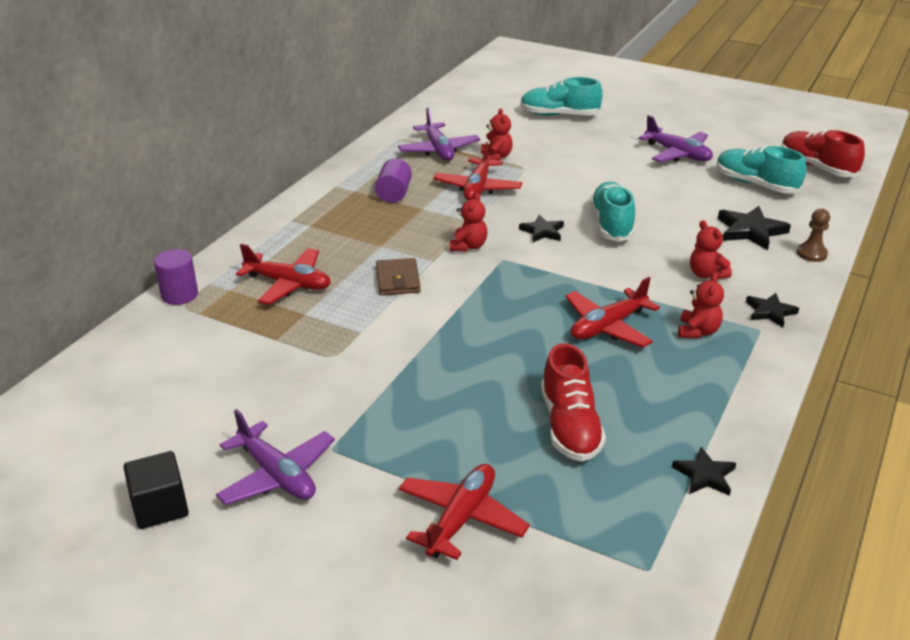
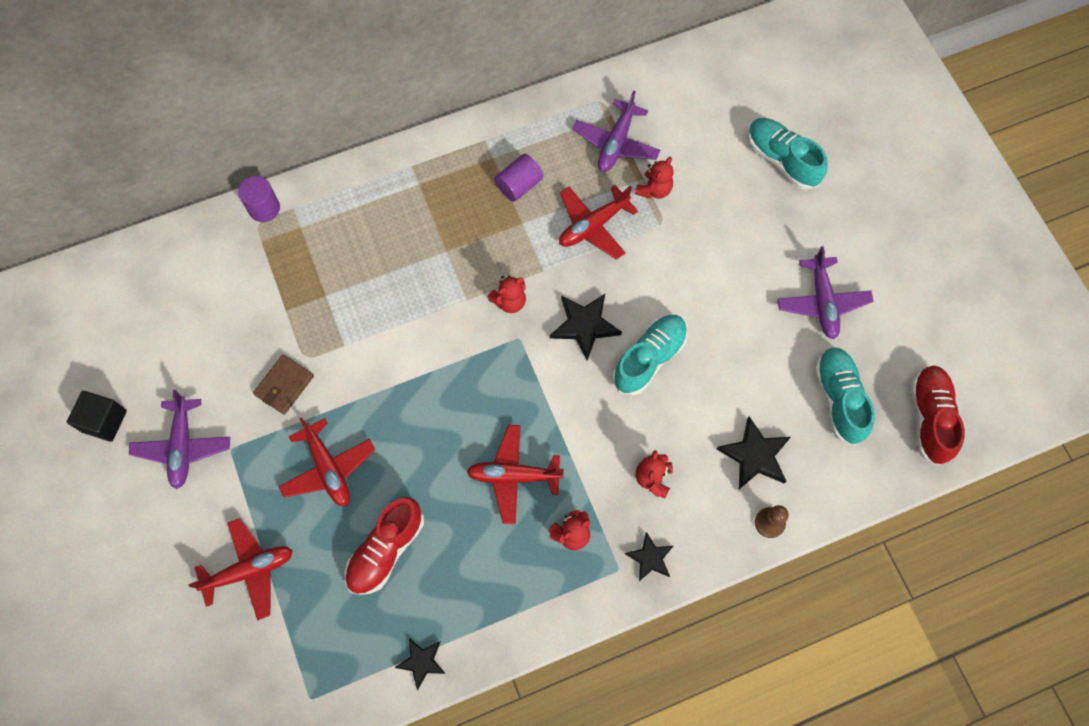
camera: 40 degrees right, 35 degrees up
red plane [236,244,331,305] -> red plane moved to [278,417,375,507]
brown wallet [376,258,421,295] -> brown wallet moved to [253,355,314,415]
black star [519,215,564,243] -> black star [550,294,622,361], size x1.56

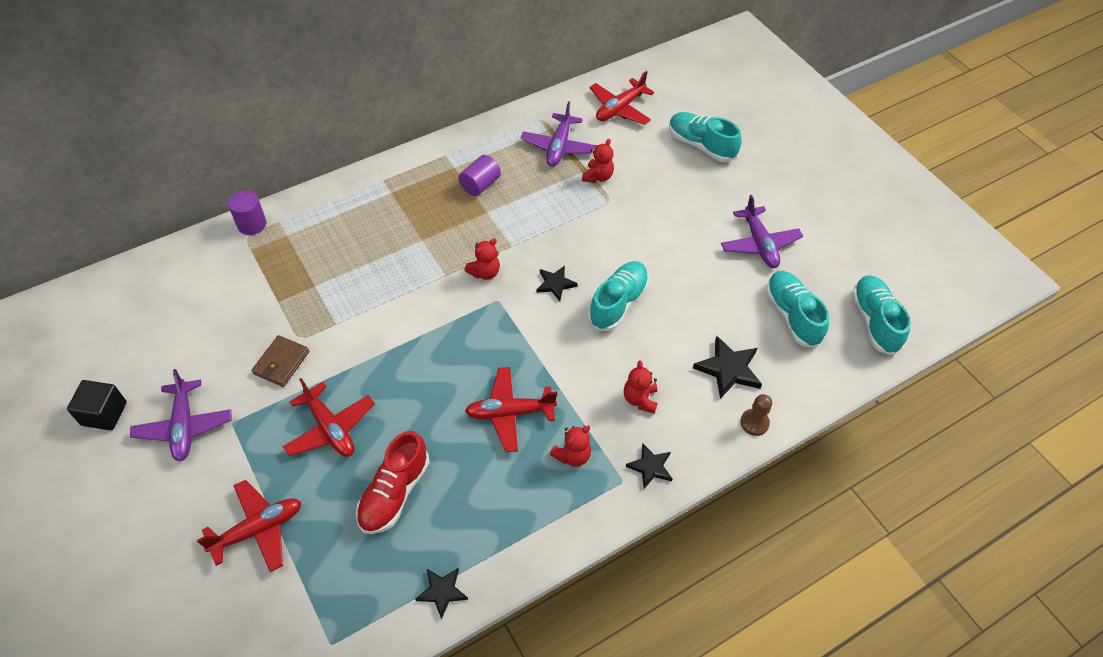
camera: 10 degrees left, 15 degrees down
black star [550,294,622,361] -> black star [536,266,578,301], size x0.64
red plane [559,185,638,260] -> red plane moved to [589,71,654,125]
red shoe [911,365,965,466] -> turquoise shoe [852,275,911,355]

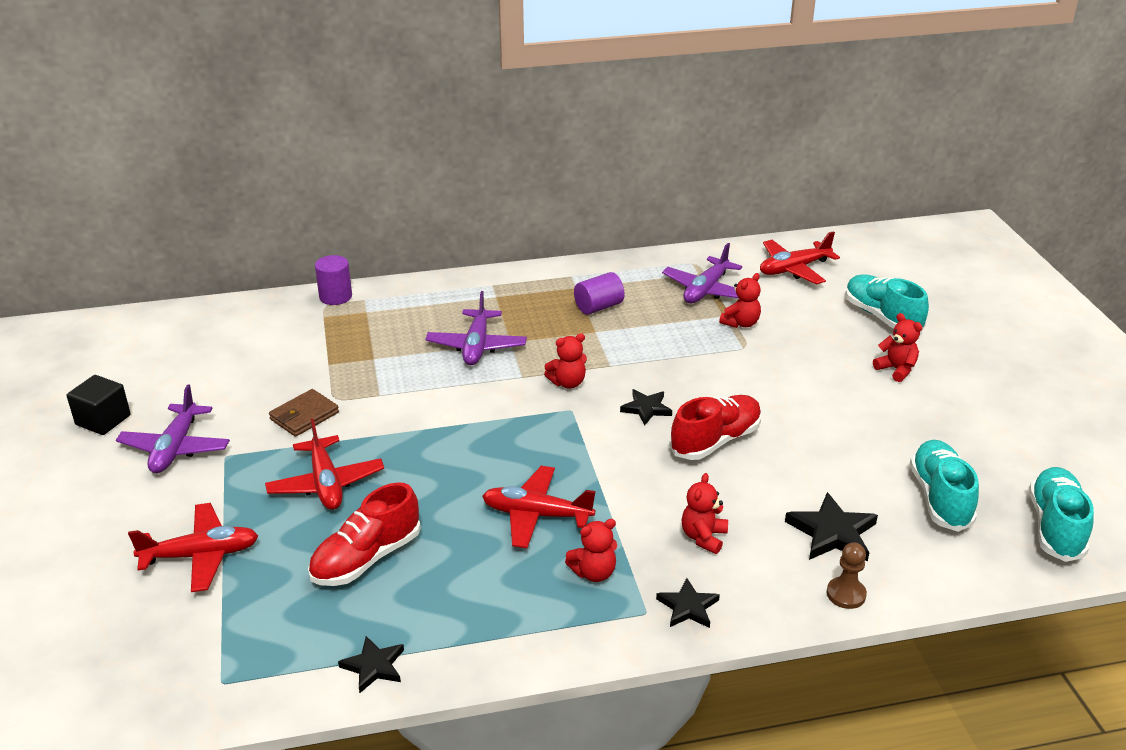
camera: 20 degrees right, 20 degrees down
turquoise shoe [588,261,649,331] -> red shoe [669,395,761,460]
purple plane [721,195,803,268] -> purple plane moved to [426,291,527,365]
none -> red teddy bear [873,313,922,382]

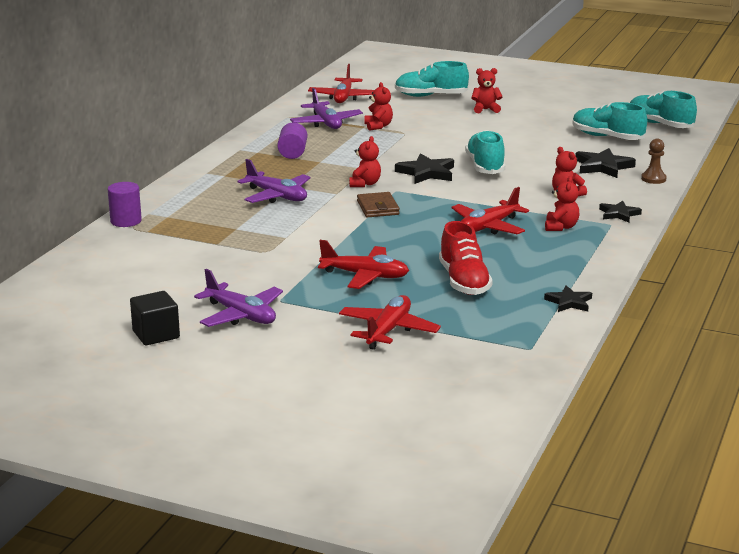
camera: 55 degrees left, 10 degrees down
brown wallet [269,389,339,437] -> brown wallet moved to [357,192,400,217]
black star [620,389,672,425] -> black star [395,153,454,184], size x1.56
red shoe [669,395,761,460] -> turquoise shoe [465,130,505,174]

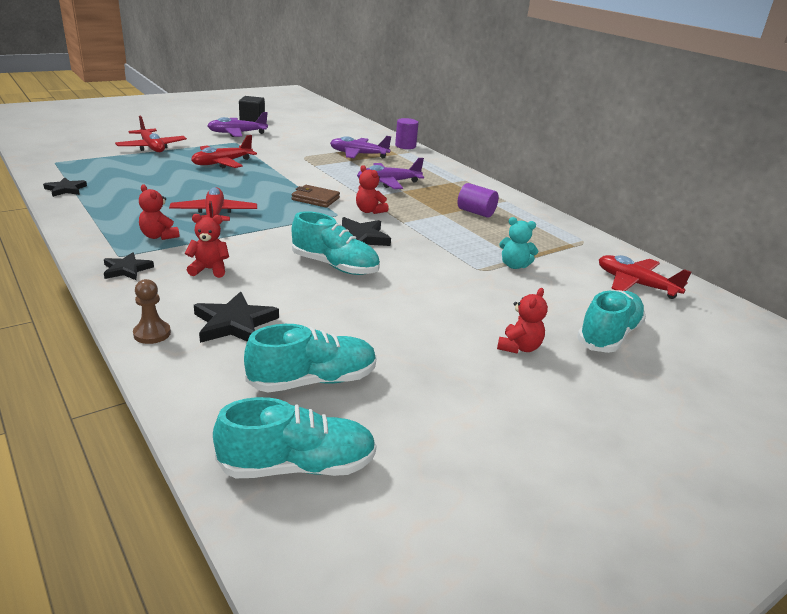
camera: 120 degrees right, 5 degrees up
purple plane [290,88,363,129] -> purple plane moved to [330,136,391,158]
red teddy bear [364,82,393,131] -> turquoise teddy bear [499,217,538,269]
red shoe [439,221,493,295] -> none

